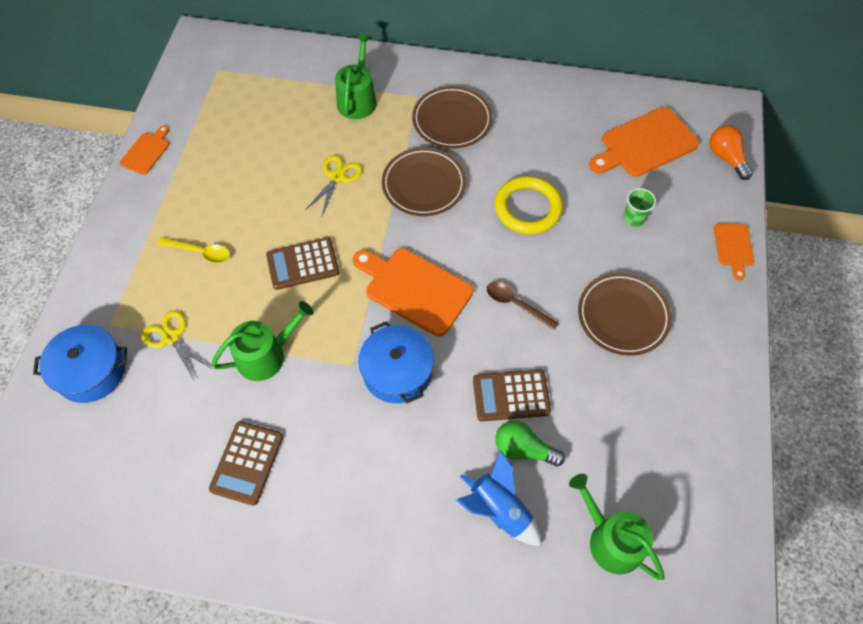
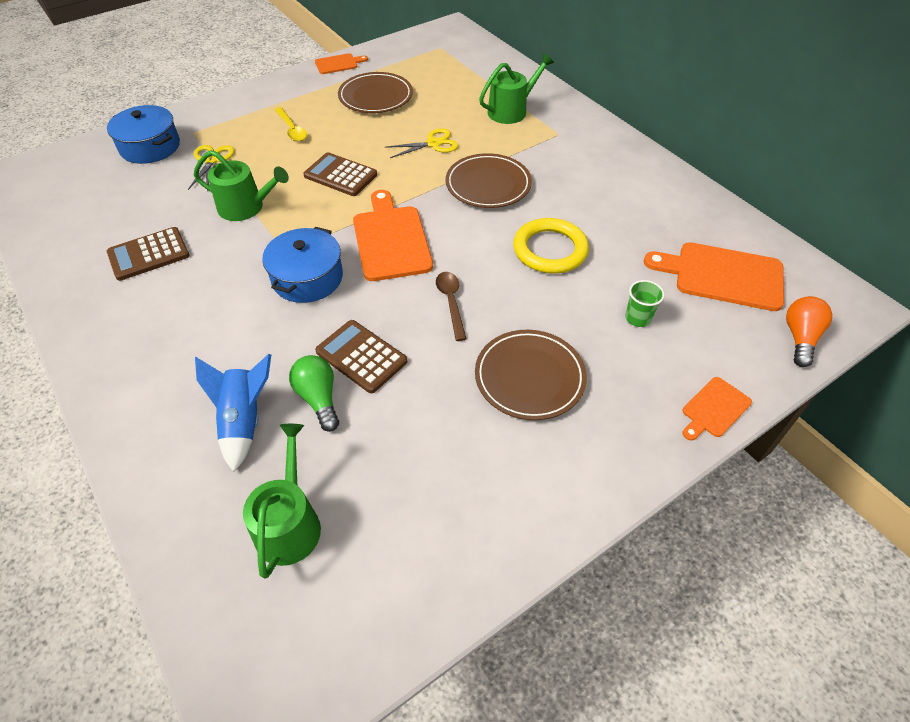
camera: 45 degrees right, 10 degrees down
brown plate [412,86,492,149] -> brown plate moved to [338,72,413,113]

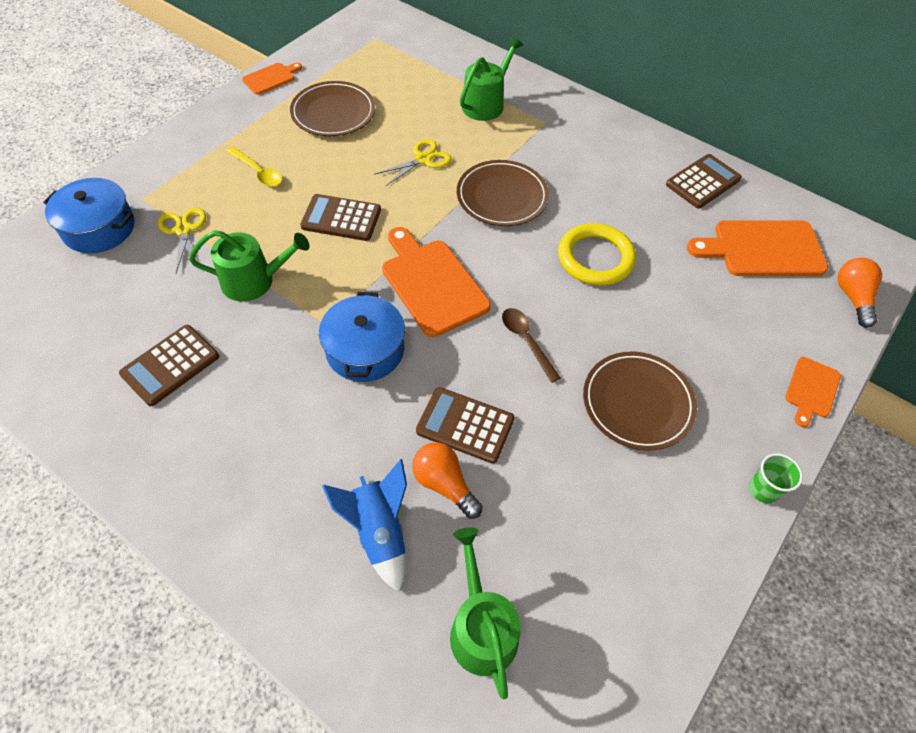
camera: 20 degrees left, 5 degrees up
green light bulb [289,355,339,432] -> orange light bulb [412,442,483,519]
green cup [625,280,665,327] -> green cup moved to [749,453,803,503]
none -> brown calculator [666,154,742,209]

